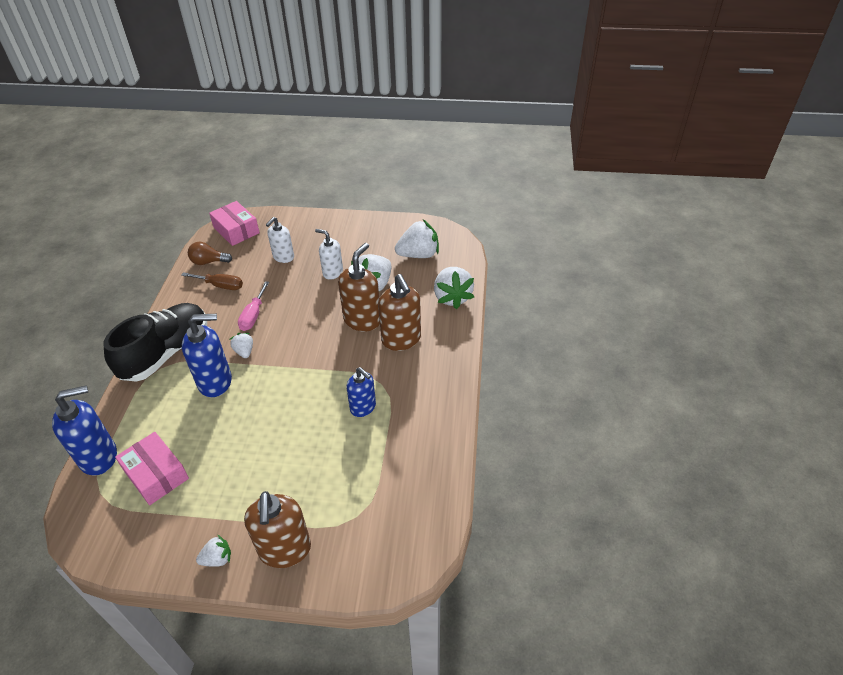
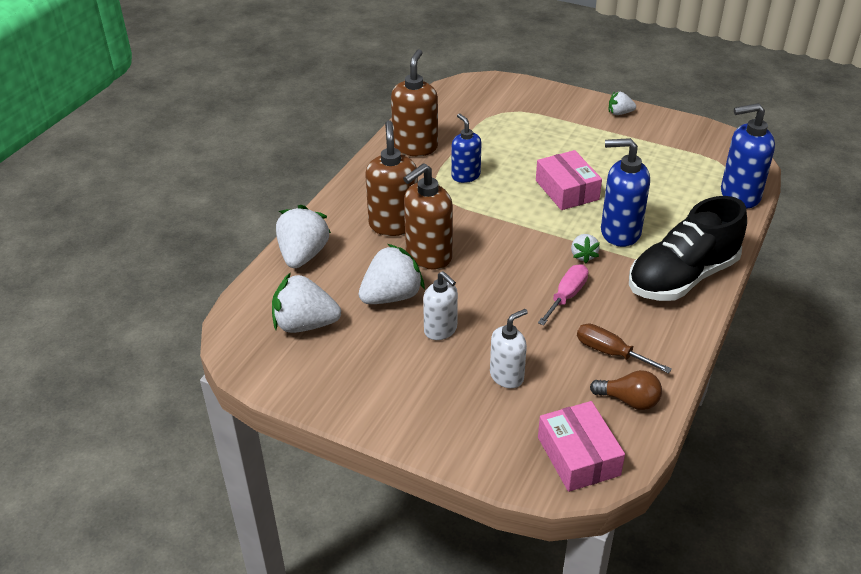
camera: 160 degrees left, 5 degrees down
pink box [115,432,189,505] -> pink box moved to [536,150,602,210]
brown soap dispenser [244,491,311,568] -> brown soap dispenser moved to [391,49,438,156]

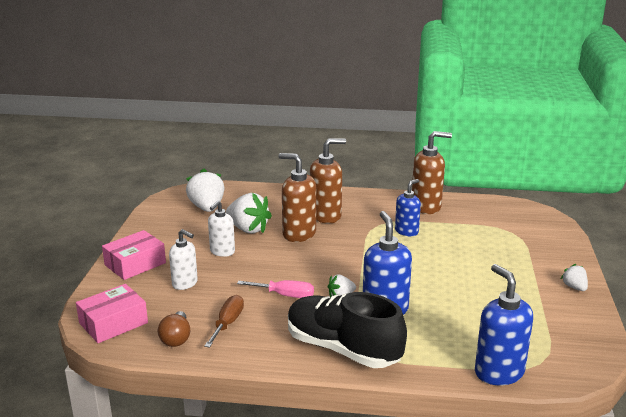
camera: 70 degrees right, 15 degrees down
white strawberry [276,205,331,268] -> none
pink box [536,150,602,210] -> pink box moved to [102,230,166,280]

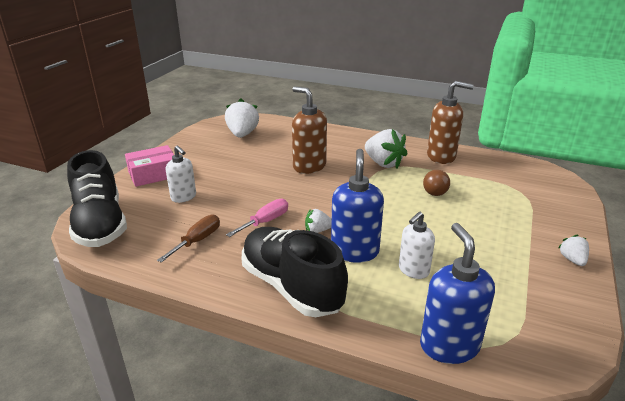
camera: 15 degrees right, 5 degrees up
pink box [76,284,148,343] -> black shoe [67,150,127,247]
brown light bulb [157,311,190,347] -> brown light bulb moved to [423,170,450,196]
white soap dispenser [208,201,235,257] -> white soap dispenser moved to [399,212,435,279]
white strawberry [226,193,272,234] -> white strawberry moved to [365,129,408,168]
pink screwdriver [237,280,314,298] -> pink screwdriver turned 75 degrees counterclockwise [226,199,288,237]
brown soap dispenser [310,138,346,223] -> none
blue soap dispenser [395,179,421,236] -> none

